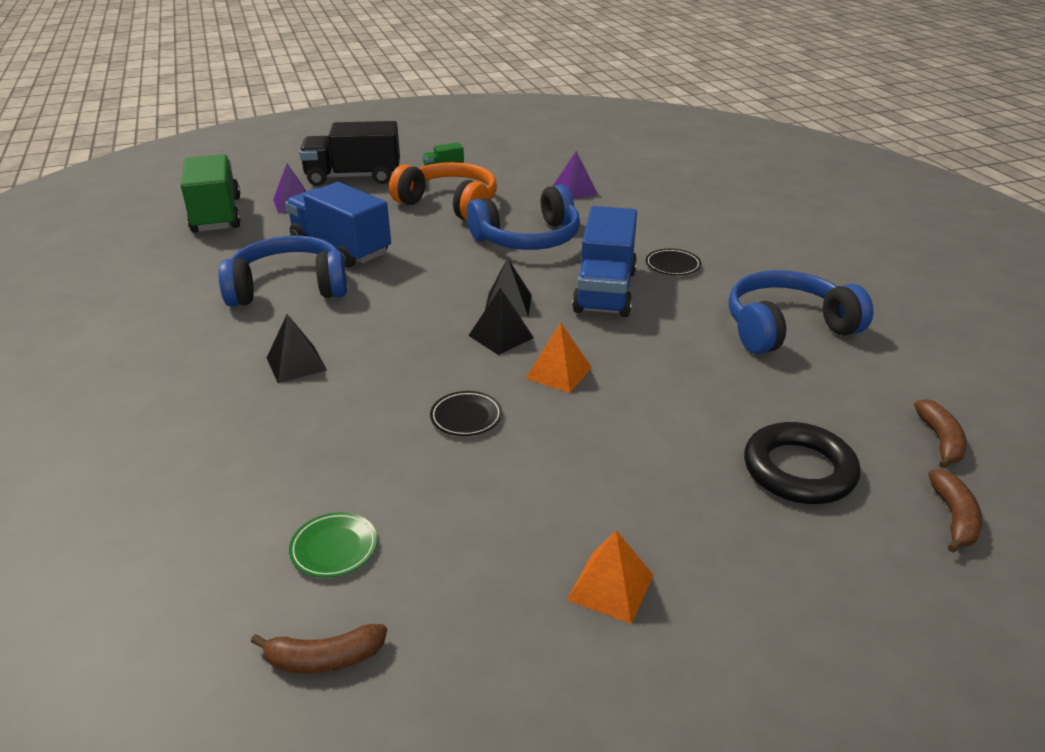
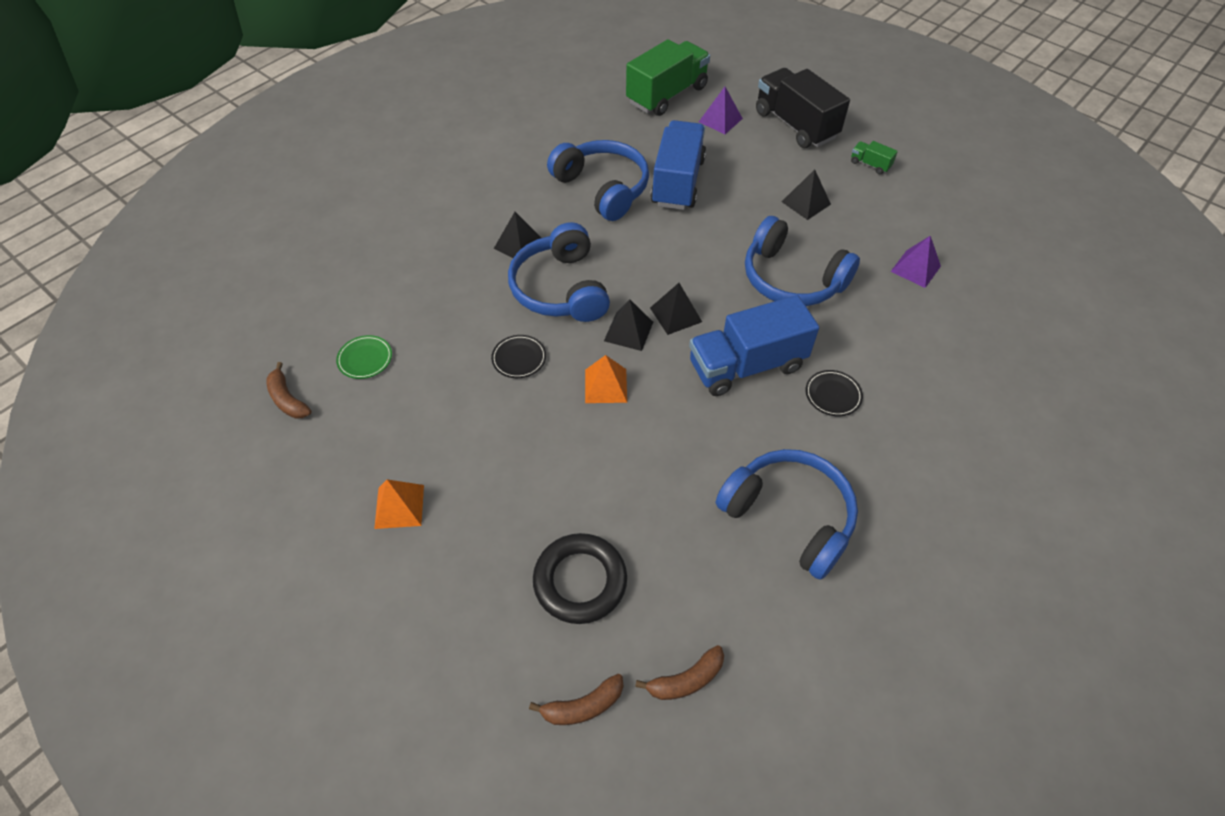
camera: 60 degrees right, 20 degrees up
orange headphones [389,162,497,220] -> black pyramid [782,169,831,220]
none -> blue headphones [508,222,610,322]

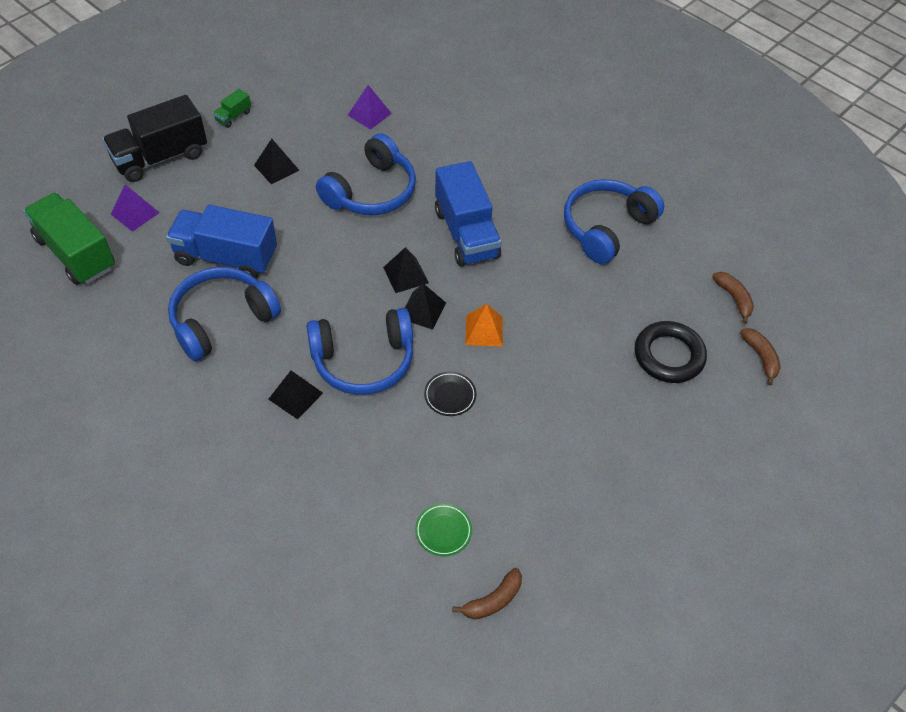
camera: 90 degrees left, 0 degrees up
orange pyramid [374,479,424,529] -> none
black plate [805,370,863,416] -> none

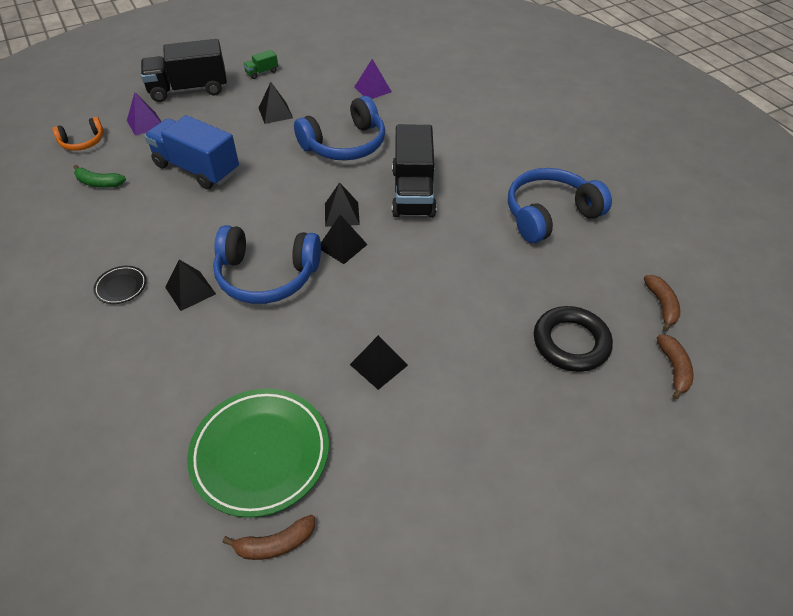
camera: 20 degrees right, 5 degrees down
green truck [23,193,115,285] -> orange headphones [52,117,104,151]
blue headphones [168,267,281,361] -> none
green plate [415,503,472,556] -> green plate [187,388,329,518], size x2.23
black plate [424,372,476,416] -> black plate moved to [93,266,147,304]
blue truck [435,161,501,267] -> black truck [392,124,437,218]
orange pyramid [465,304,503,347] -> none
none -> green banana [74,165,126,188]
none -> black pyramid [350,335,408,390]

